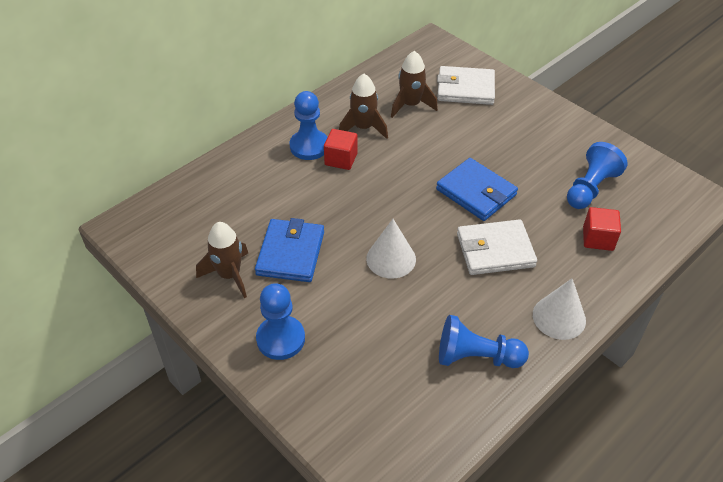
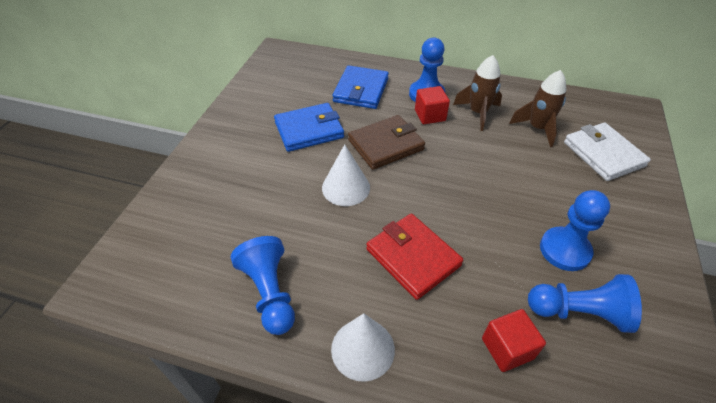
camera: 60 degrees right, 0 degrees up
brown rocket [196,222,248,298] -> none
blue pawn [256,283,305,360] -> blue pawn moved to [540,190,610,271]
blue wallet [436,158,518,221] -> blue wallet moved to [332,65,389,109]
white wallet [457,219,537,275] -> red wallet [366,213,463,300]
none -> brown wallet [348,115,425,170]

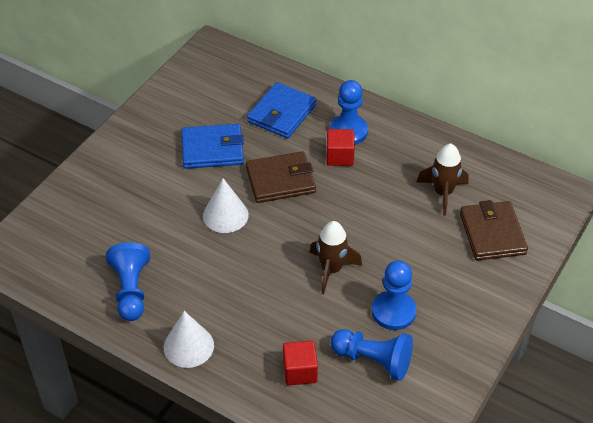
camera: 15 degrees right, 0 degrees up
red wallet [366,213,463,300] -> none
brown rocket [453,55,502,131] -> brown rocket moved to [309,221,362,294]
white wallet [564,123,651,181] -> brown wallet [460,200,528,261]

